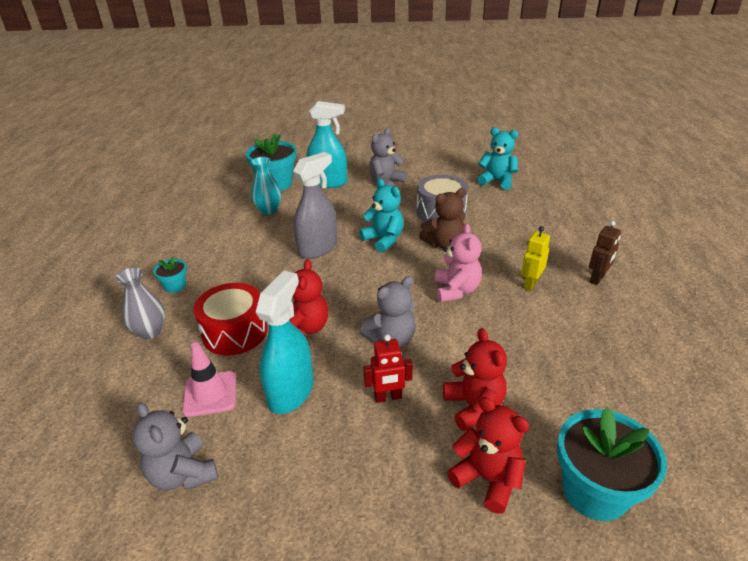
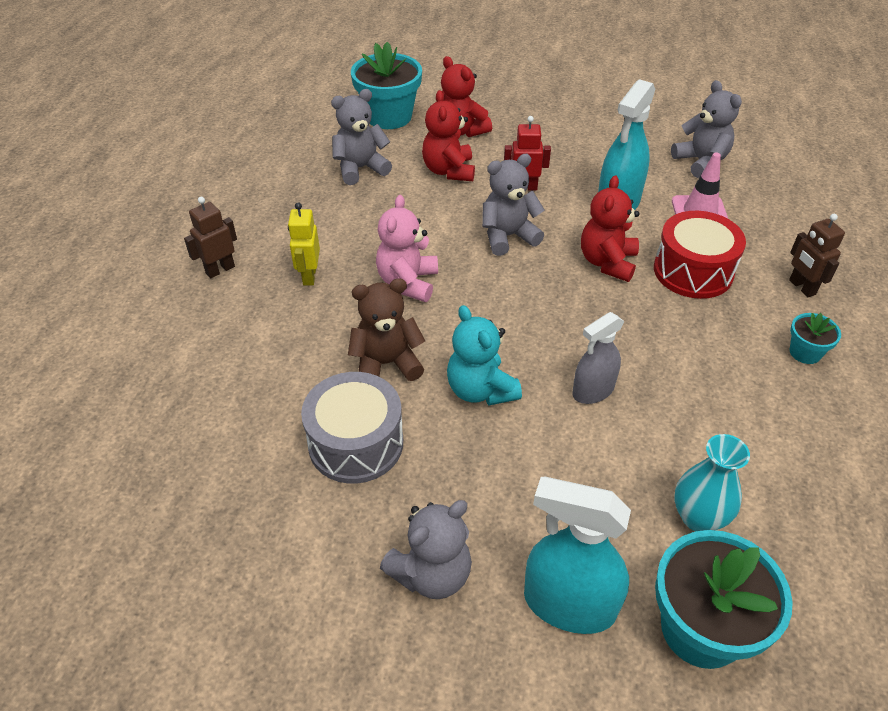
camera: 170 degrees left, 10 degrees up
grey vase [115,267,165,339] -> brown robot [789,214,845,297]
grey spray bottle [293,152,337,259] -> grey spray bottle [572,312,624,404], size x0.64
turquoise teddy bear [477,127,519,190] -> none
yellow robot [521,226,550,291] -> yellow robot turned 135 degrees clockwise [288,202,320,286]
none -> grey teddy bear [331,89,392,185]

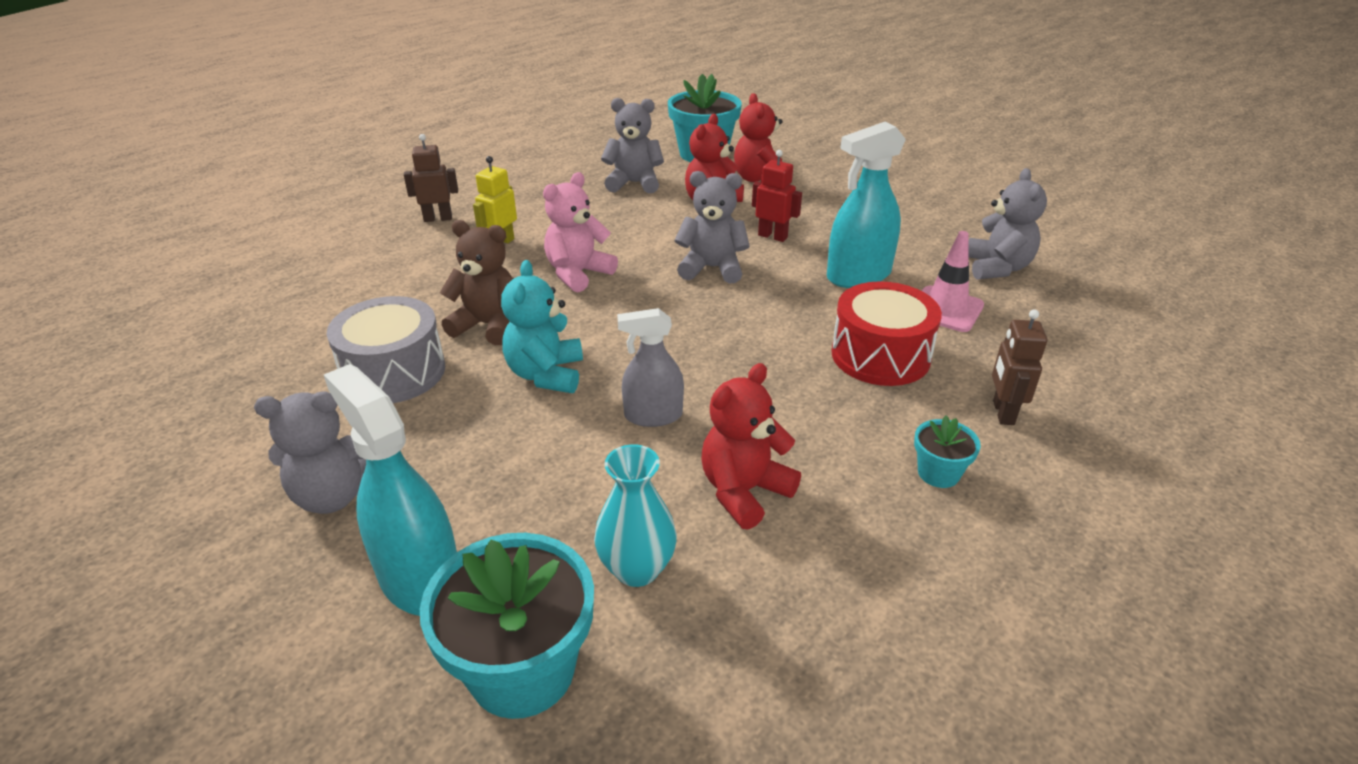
camera: 30 degrees right, 10 degrees down
red teddy bear [581,175,639,282] -> red teddy bear moved to [701,363,801,530]

